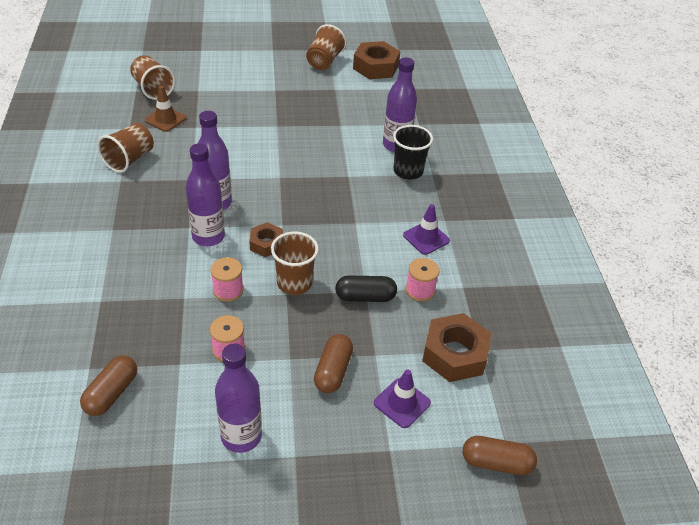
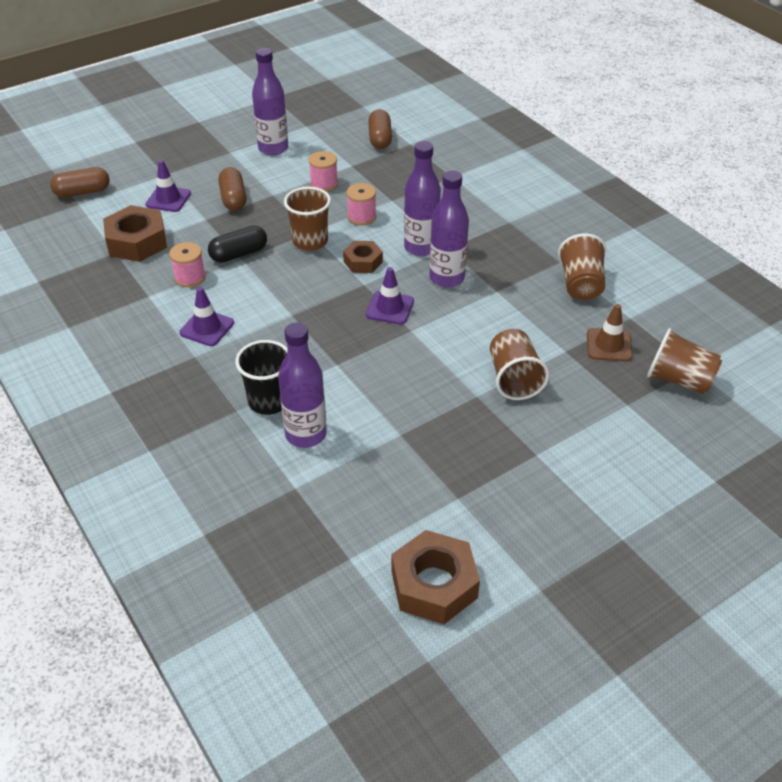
camera: 155 degrees right, 0 degrees up
brown cup [306,24,347,70] -> brown cup moved to [490,329,549,400]
none -> purple traffic cone [366,267,414,324]

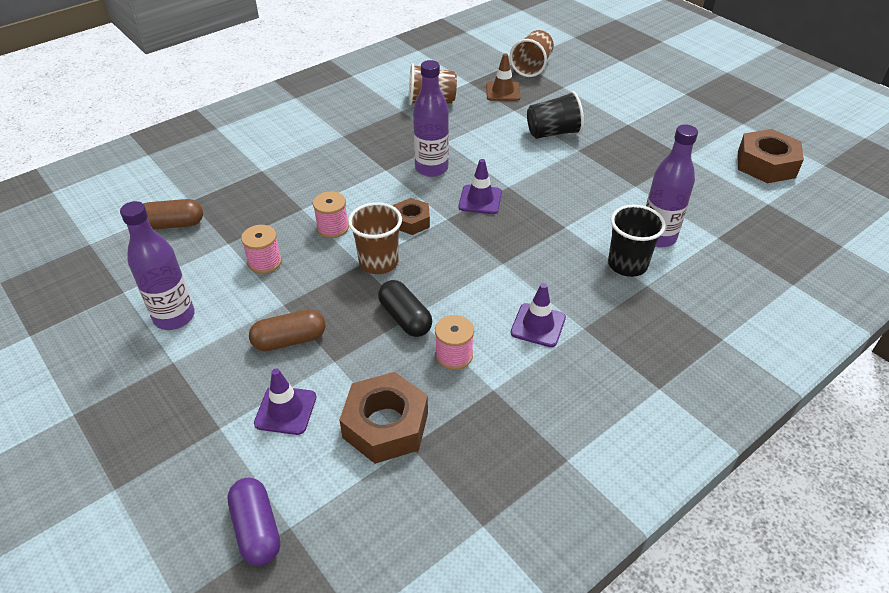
camera: 95 degrees left, 0 degrees up
brown capsule [50,167,109,197] -> purple capsule [227,478,280,566]
purple bottle [404,141,441,256] -> none
brown cup [490,329,549,400] -> black cup [527,91,584,139]

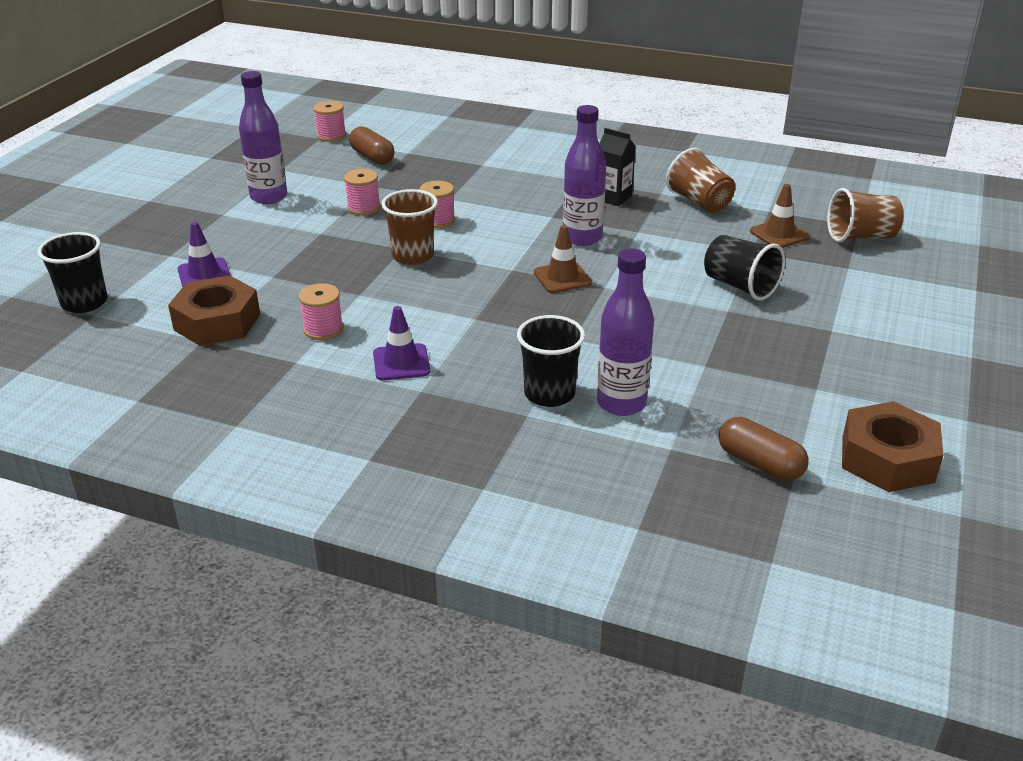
camera: 60 degrees right, 10 degrees down
purple capsule [227,478,280,566] -> black cup [37,232,107,313]
brown capsule [249,309,326,351] -> brown capsule moved to [718,417,809,481]
black capsule [378,280,432,337] -> none
brown nut [393,198,430,235] -> none
purple traffic cone [459,159,502,214] -> brown traffic cone [534,225,592,293]
none -> pink spool [313,101,346,142]
none -> black carton [599,128,636,206]

